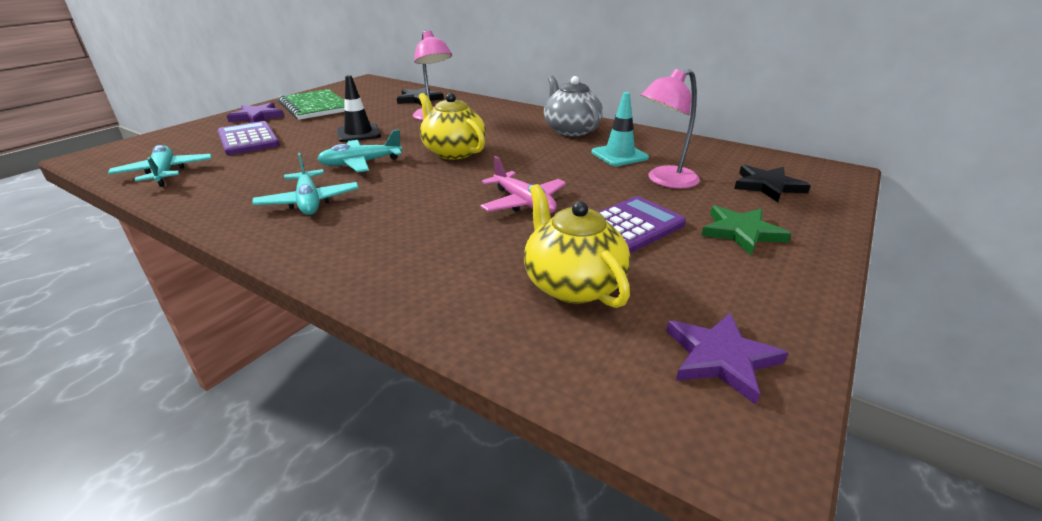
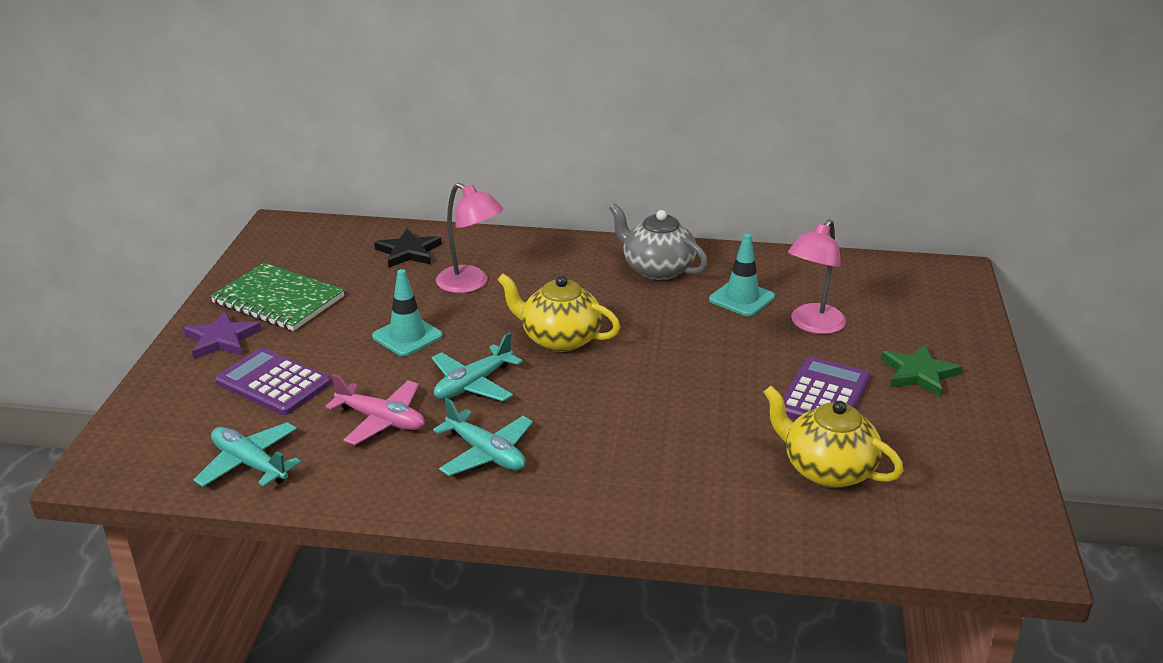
camera: 25 degrees left, 0 degrees up
black traffic cone [337,75,381,142] -> turquoise traffic cone [372,269,443,357]
pink plane [480,156,566,213] -> pink plane moved to [325,374,425,445]
purple star [666,313,788,405] -> none
black star [734,165,811,202] -> none

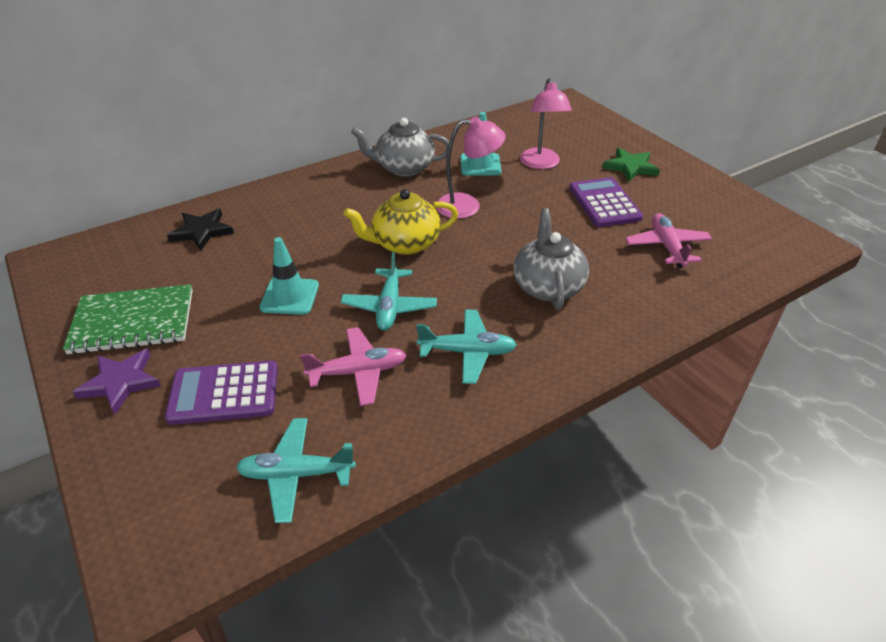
camera: 40 degrees left, 10 degrees up
pink lamp [436,183,503,293] -> pink lamp moved to [436,117,506,219]
yellow teapot [763,386,904,488] -> pink plane [625,213,712,268]
none -> grey teapot [514,208,589,310]

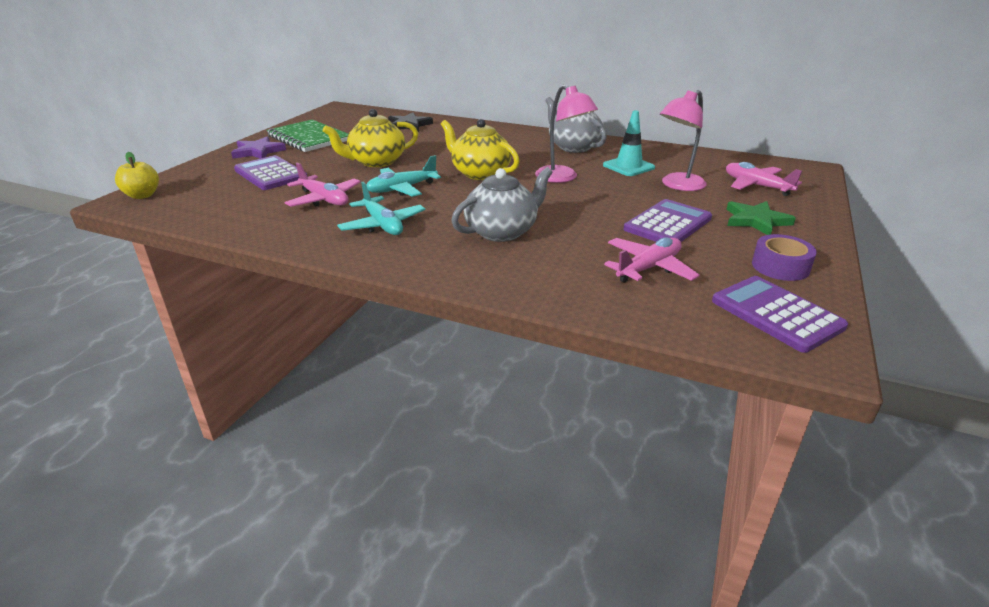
camera: 55 degrees right, 10 degrees down
turquoise plane [236,418,356,523] -> none
turquoise traffic cone [260,237,319,315] -> yellow teapot [323,109,418,167]
none -> yellow apple [115,152,159,199]
none -> purple calculator [712,276,848,353]
none -> pink plane [726,162,802,196]
none -> purple tape [752,234,817,281]

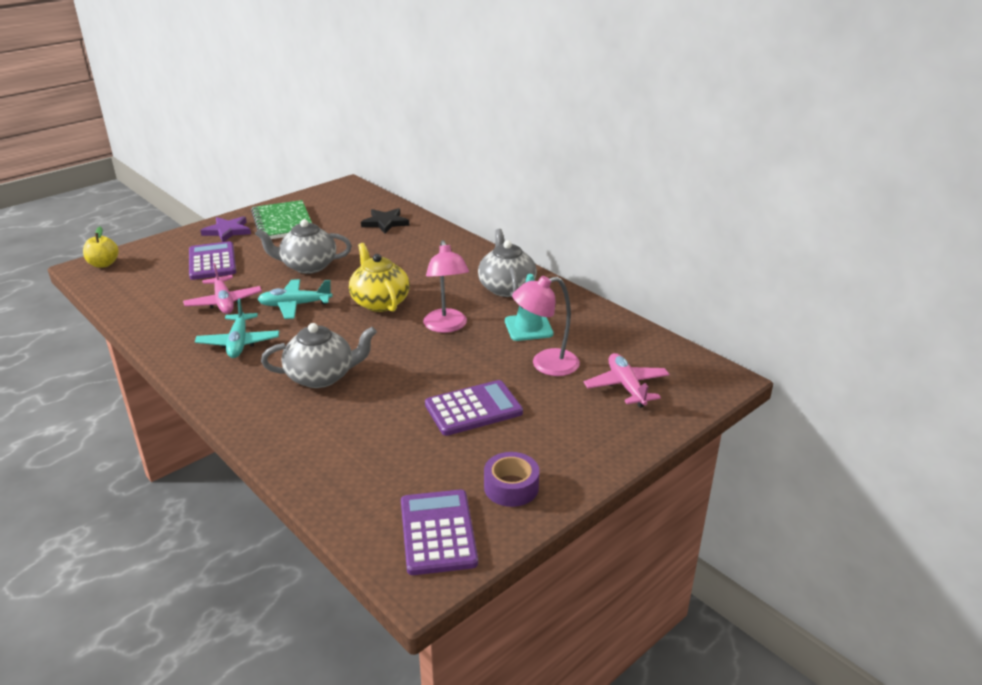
camera: 25 degrees right, 0 degrees up
yellow teapot [323,109,418,167] -> grey teapot [255,219,352,274]
pink plane [604,237,700,283] -> none
green star [726,201,796,235] -> none

